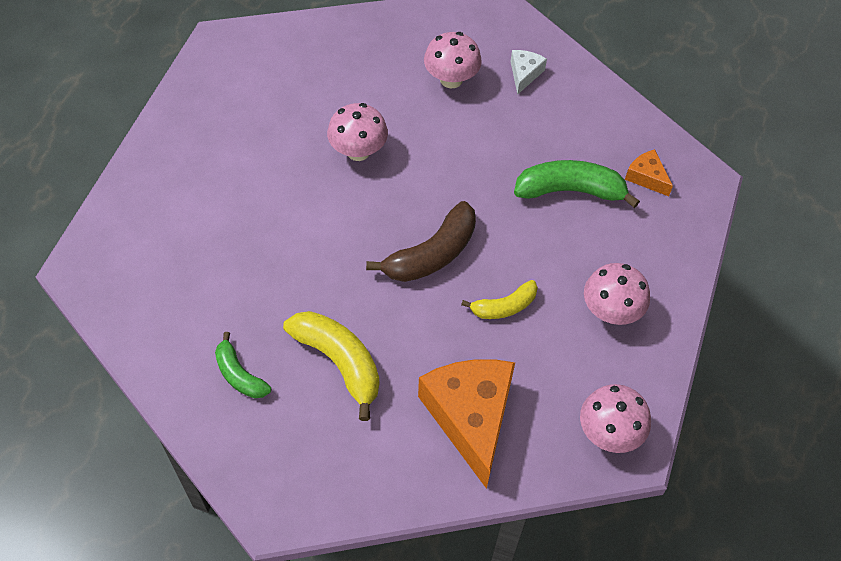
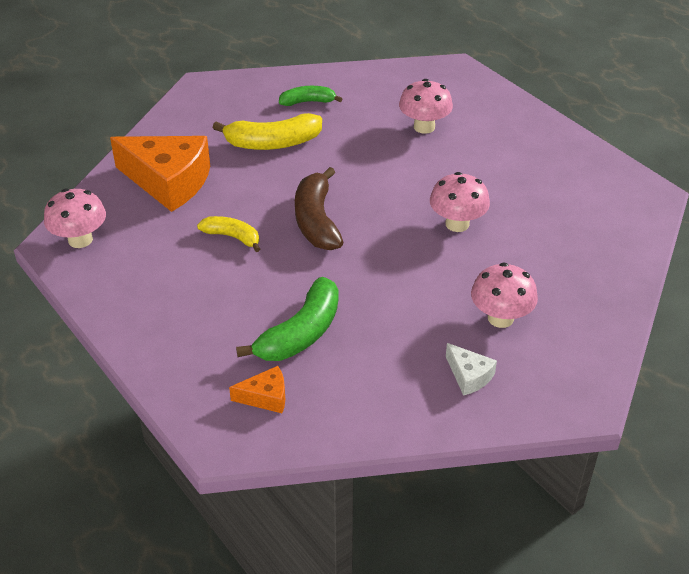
camera: 125 degrees right, 15 degrees down
yellow banana [461,280,538,319] -> yellow banana turned 105 degrees clockwise [197,216,260,252]
pink mushroom [584,263,650,325] -> pink mushroom moved to [399,79,453,134]

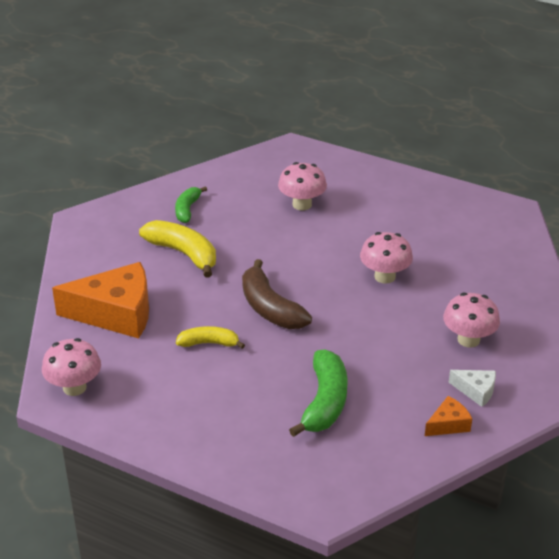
camera: 25 degrees left, 5 degrees down
yellow banana [212,113,322,150] -> yellow banana turned 105 degrees counterclockwise [139,220,216,278]
orange cheese [229,366,285,413] -> orange cheese moved to [425,396,472,436]
green banana [279,86,342,106] -> green banana turned 45 degrees counterclockwise [175,186,207,223]

